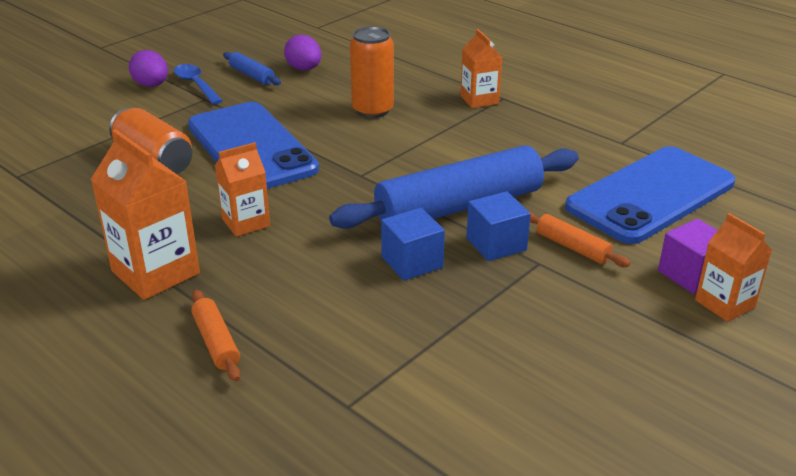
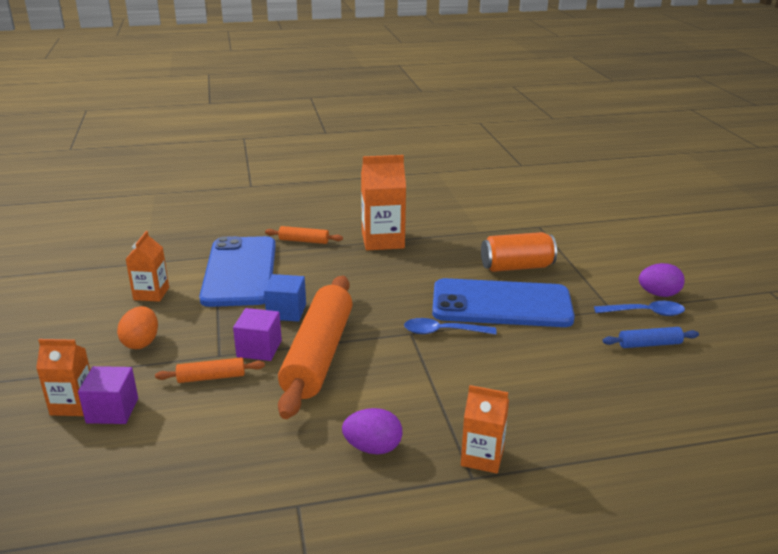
camera: 125 degrees right, 5 degrees down
orange carton [215,142,270,237] -> orange carton moved to [126,231,169,302]
purple egg [284,35,321,71] -> purple egg moved to [342,408,402,454]
blue rolling pin [329,145,579,229] -> orange rolling pin [278,276,353,419]
orange can [350,26,394,118] -> none
blue cube [467,191,531,261] -> purple cube [233,308,282,361]
blue phone [565,146,735,244] -> blue phone moved to [199,236,276,307]
none -> orange egg [117,306,158,349]
none -> blue spoon [404,318,497,335]

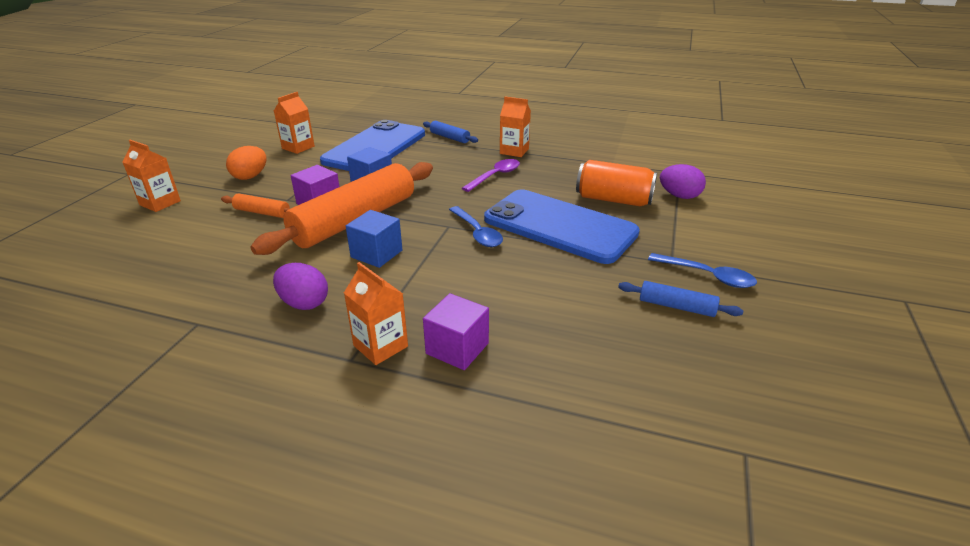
camera: 30 degrees right, 5 degrees up
purple cube [78,366,138,424] -> purple cube moved to [423,293,489,370]
orange rolling pin [265,226,343,244] -> blue rolling pin [423,121,478,143]
orange carton [361,155,406,250] -> orange carton [500,96,531,157], size x0.62
blue spoon [404,318,497,335] -> blue spoon turned 150 degrees counterclockwise [449,206,503,247]
purple egg [639,263,685,297] -> purple egg moved to [660,164,706,199]
none -> blue cube [346,210,402,268]
none -> purple spoon [462,159,520,192]

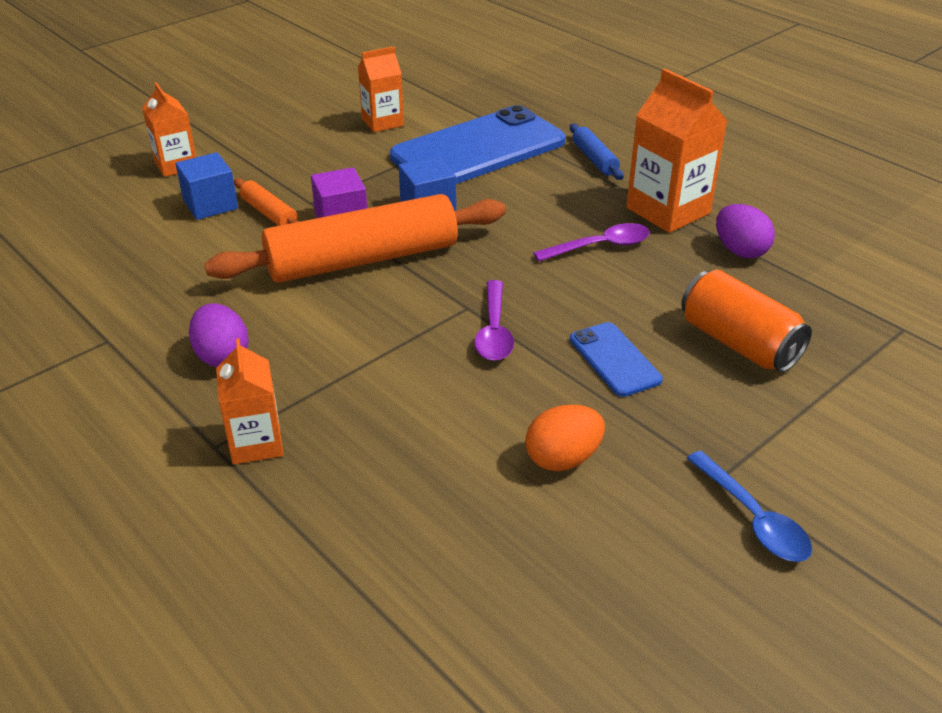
camera: 30 degrees right, 5 degrees up
orange egg [226,146,267,180] -> orange egg moved to [525,405,605,471]
blue cube [346,210,402,268] -> blue cube moved to [176,152,238,220]
purple cube [423,293,489,370] -> none
blue spoon [449,206,503,247] -> purple spoon [474,280,514,361]
blue phone [484,189,640,264] -> blue phone [570,322,663,397], size x0.46
orange carton [500,96,531,157] -> orange carton [626,69,727,233], size x1.60
blue rolling pin [618,281,743,317] -> none
purple egg [660,164,706,199] -> purple egg moved to [716,204,775,258]

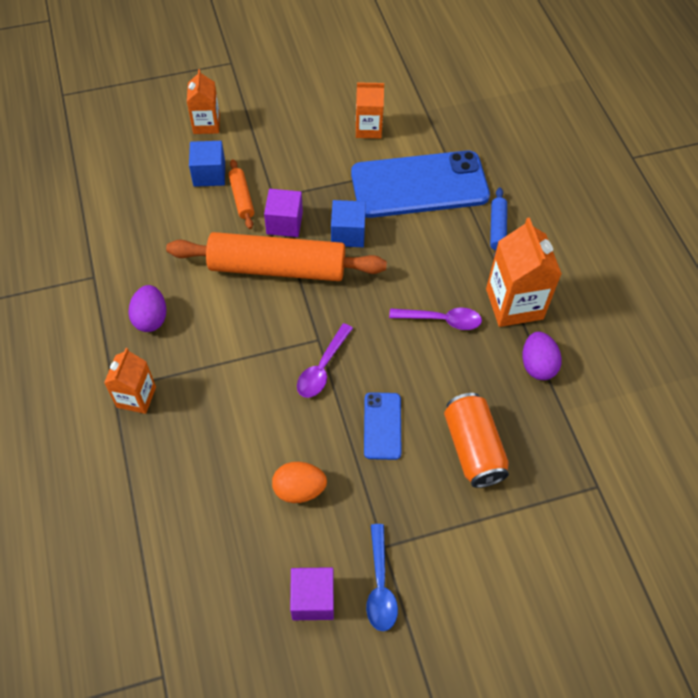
camera: 25 degrees right, 20 degrees up
none -> purple cube [290,567,334,620]

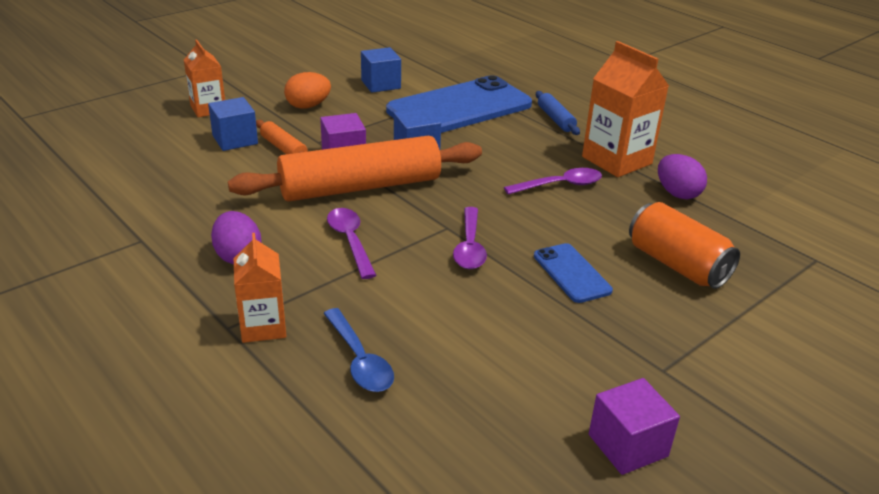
camera: 25 degrees left, 25 degrees down
orange egg [272,462,327,503] -> orange egg moved to [284,72,331,109]
orange carton [356,82,384,138] -> blue cube [361,47,401,93]
blue spoon [366,524,398,631] -> blue spoon moved to [323,308,394,392]
none -> purple spoon [327,208,376,279]

